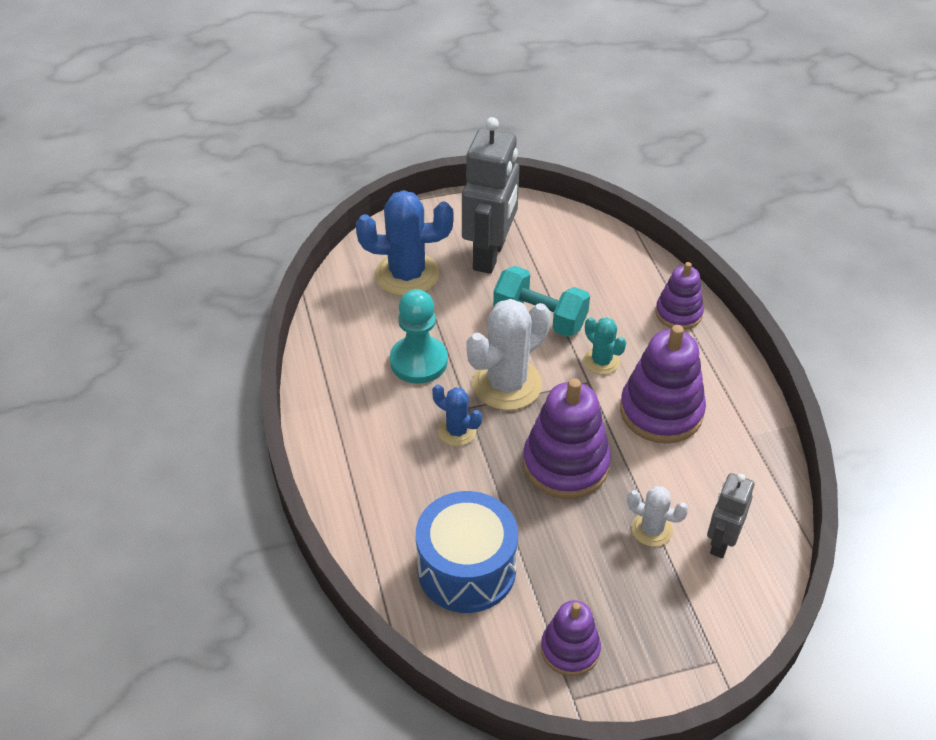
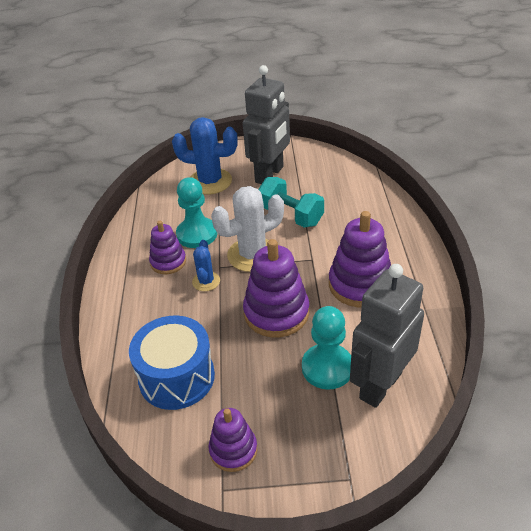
camera: 15 degrees right, 5 degrees down
blue cactus [432,384,482,446] -> blue cactus turned 45 degrees clockwise [192,240,220,291]
turquoise cactus [583,317,626,375] -> none
white cactus [627,486,689,547] -> turquoise pawn [302,306,351,390]
purple stacking toy [655,262,704,330] -> purple stacking toy moved to [149,221,186,274]
grey robot [707,473,755,558] -> grey robot [350,264,424,408], size x1.81

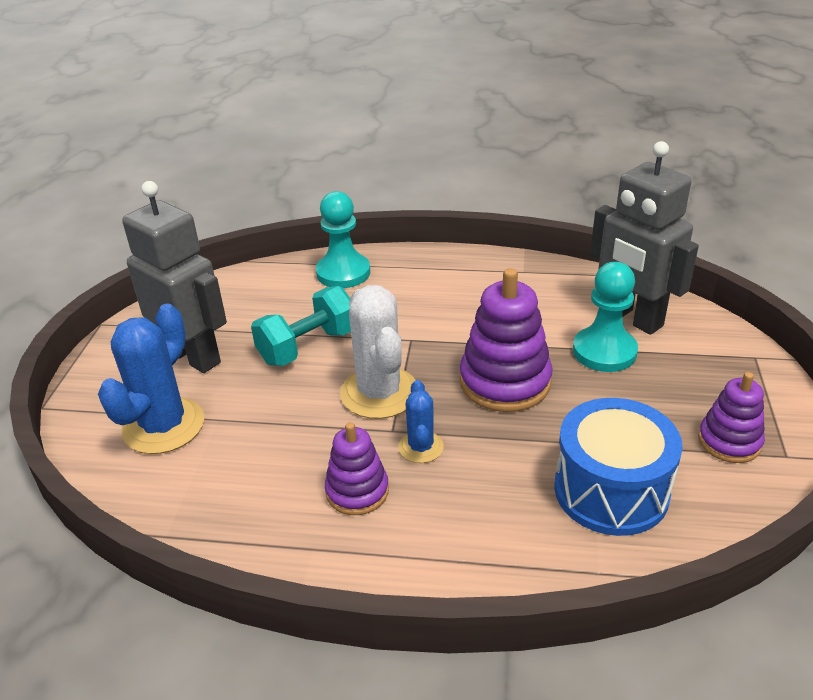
camera: 80 degrees left, 5 degrees down
turquoise pawn [176,177,217,248] -> turquoise pawn moved to [316,191,370,288]
blue cactus [192,240,220,291] -> blue cactus turned 75 degrees clockwise [398,380,444,463]
purple stacking toy [329,211,391,308] -> none

